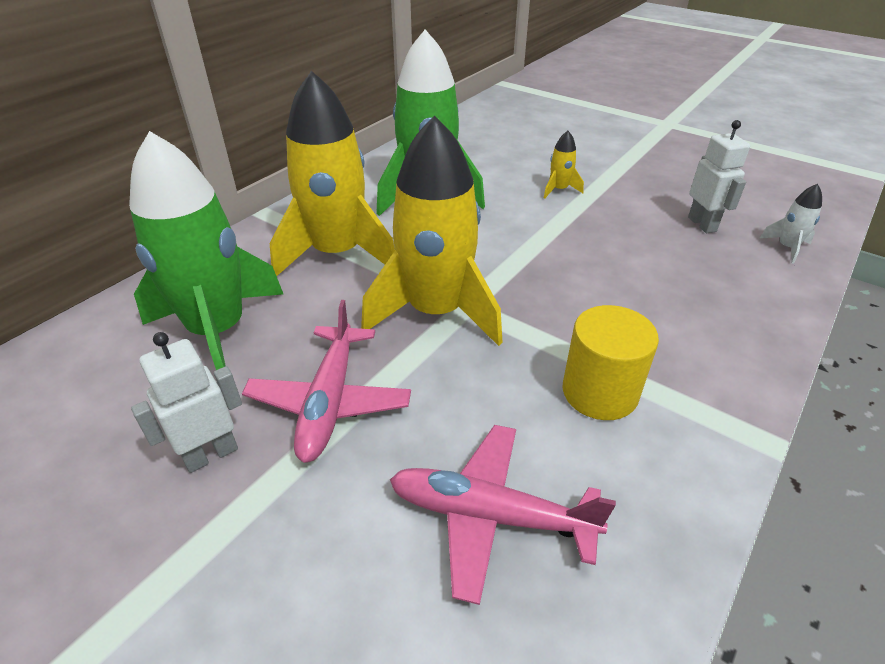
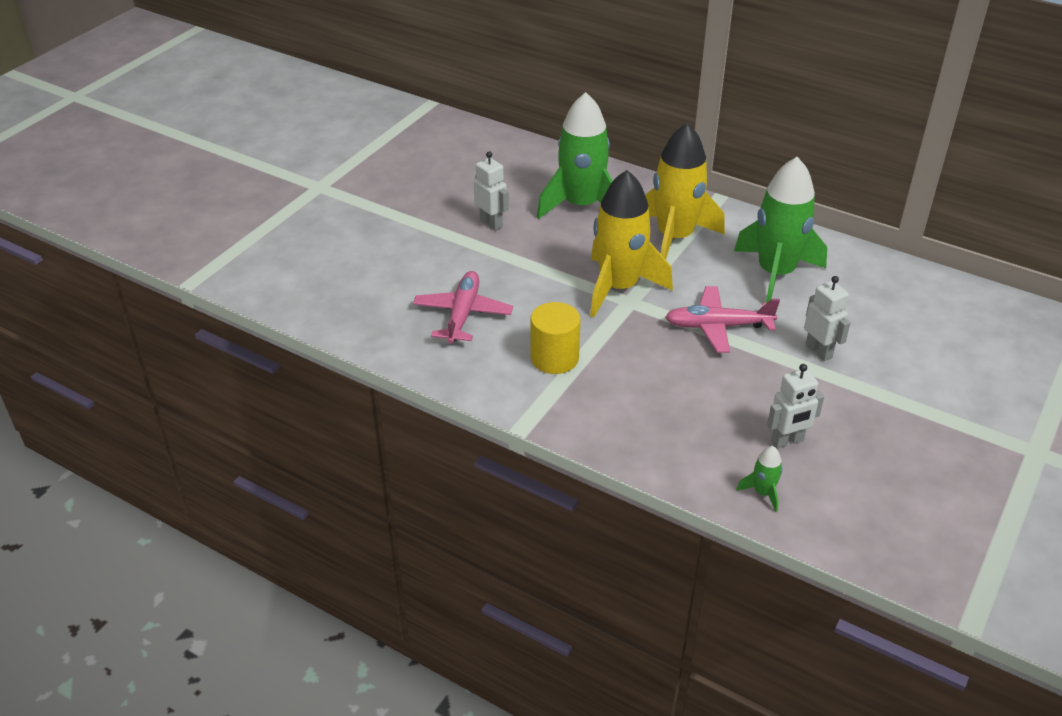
camera: 85 degrees right, 0 degrees up
pink plane [242,300,411,463] -> pink plane moved to [665,286,780,353]
yellow rocket [544,131,584,199] -> white robot [804,276,850,361]
white rocket [760,184,822,264] -> green rocket [736,446,783,512]

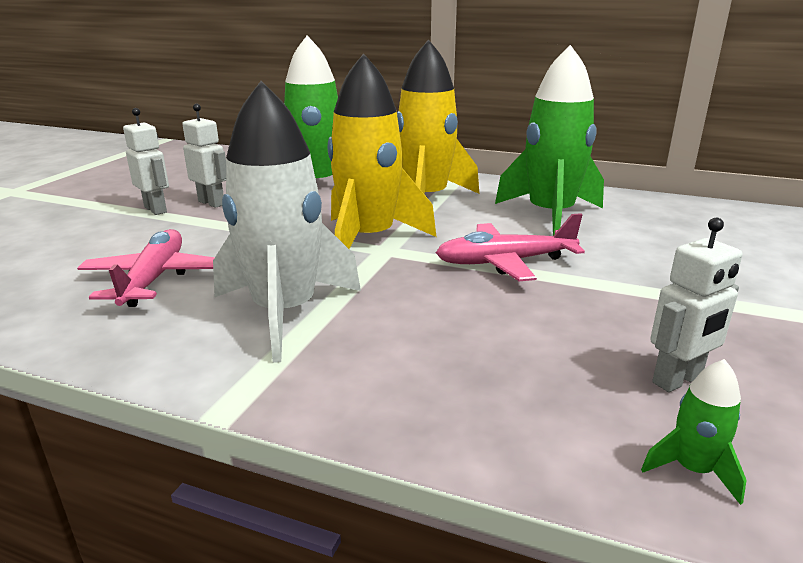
camera: 10 degrees left, 15 degrees down
yellow cylinder [530,302,581,374] -> white rocket [213,81,361,363]
white robot [804,276,850,361] -> white robot moved to [123,108,169,215]

